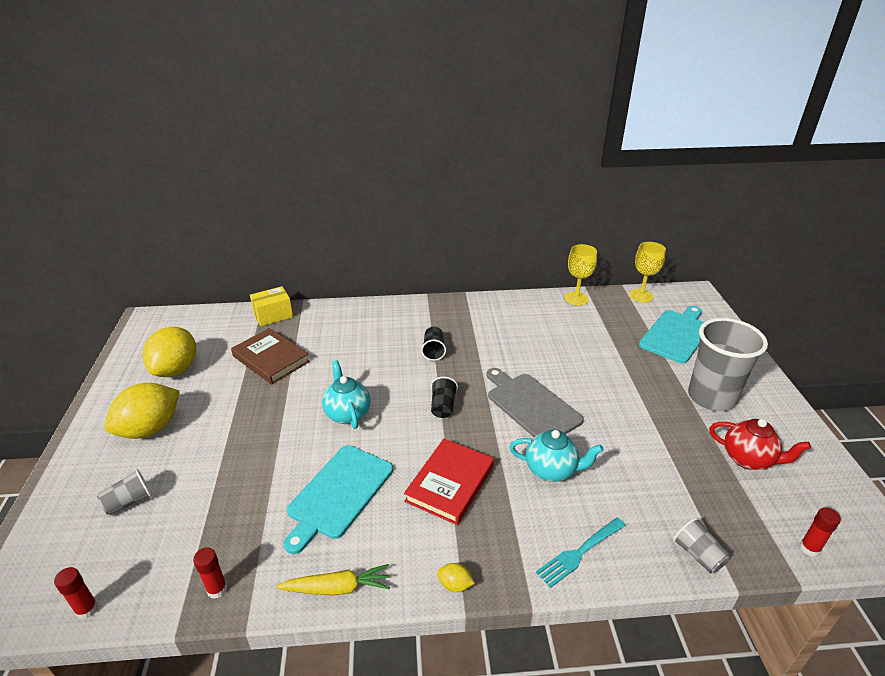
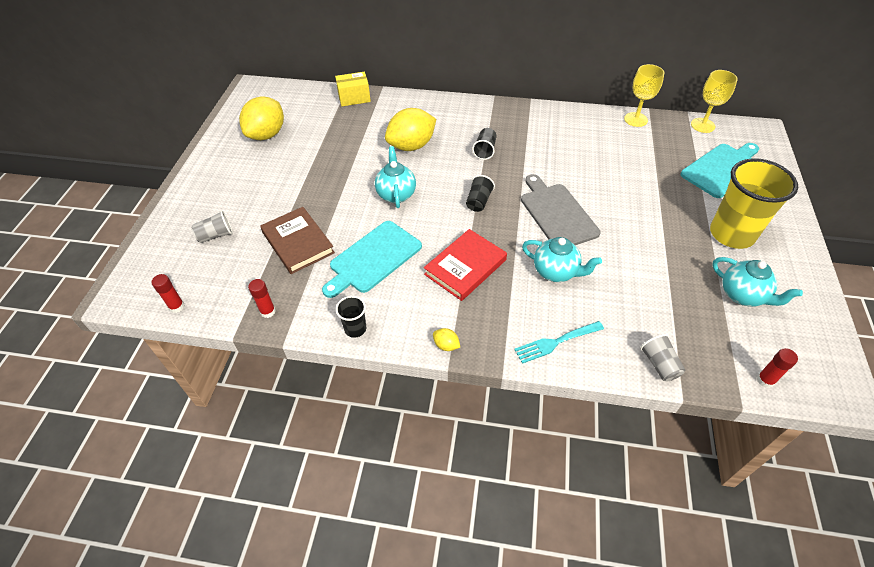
camera: 15 degrees right, 15 degrees up
yellow lemon [104,383,180,439] -> yellow lemon moved to [385,108,436,151]
brown book [231,328,310,384] -> brown book moved to [260,207,335,274]
yellow carrot [276,564,390,596] -> black cup [336,296,366,338]
grey cup [688,318,768,411] -> yellow cup [710,158,798,249]
red teapot [709,419,811,470] -> turquoise teapot [712,257,803,307]

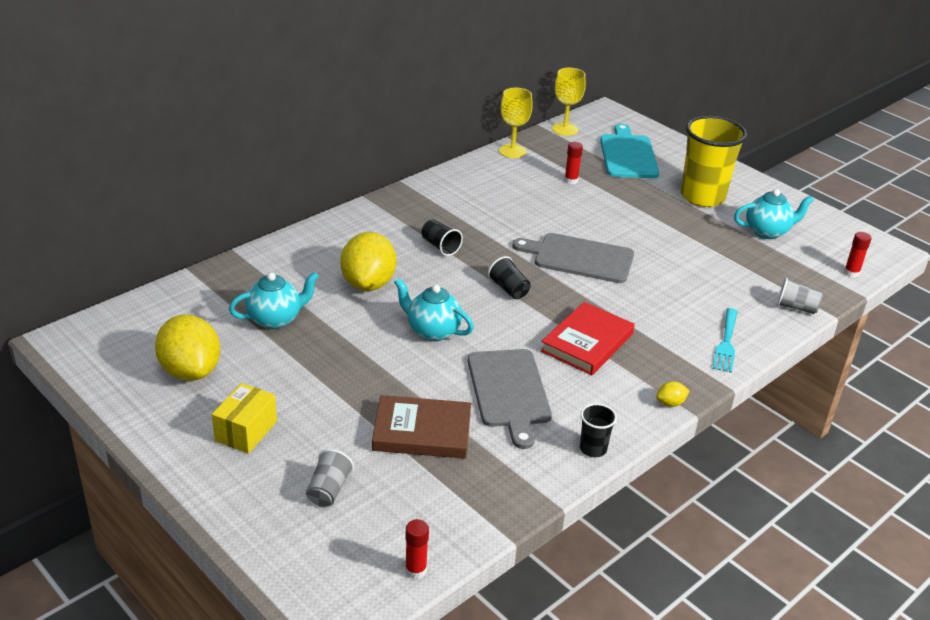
camera: 55 degrees left, 15 degrees down
red glue stick [248,279,276,318] -> red glue stick moved to [564,142,583,184]
turquoise cutting board [322,221,422,298] -> grey cutting board [467,349,552,449]
yellow box [335,72,371,106] -> yellow box moved to [212,383,277,454]
red book [424,229,507,301] -> red book turned 45 degrees clockwise [540,302,635,375]
turquoise teapot [522,237,602,282] -> turquoise teapot moved to [229,272,319,329]

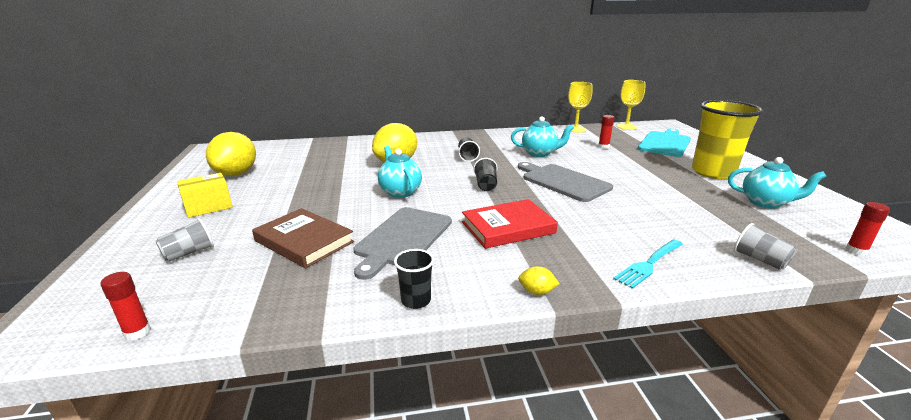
camera: 35 degrees right, 10 degrees down
turquoise teapot [229,272,319,329] -> turquoise teapot moved to [511,116,574,157]

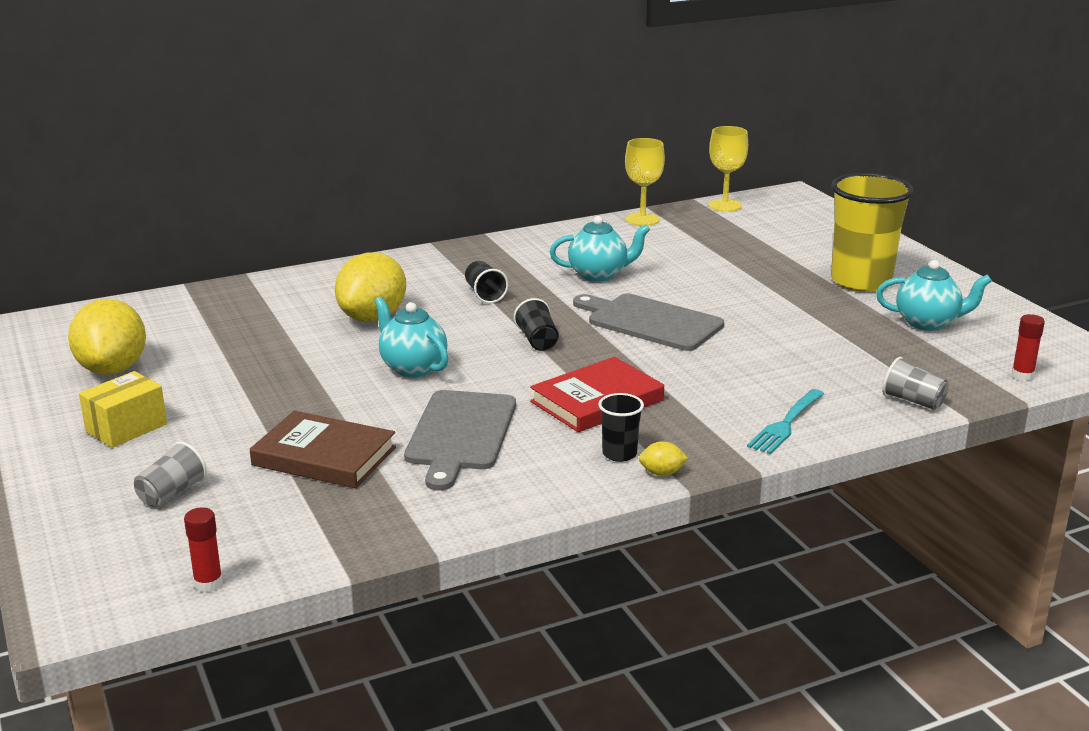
camera: 15 degrees left, 0 degrees up
black cup [394,249,434,309] -> black cup moved to [598,393,644,462]
red glue stick [598,115,614,149] -> none
turquoise cutting board [638,129,691,157] -> none

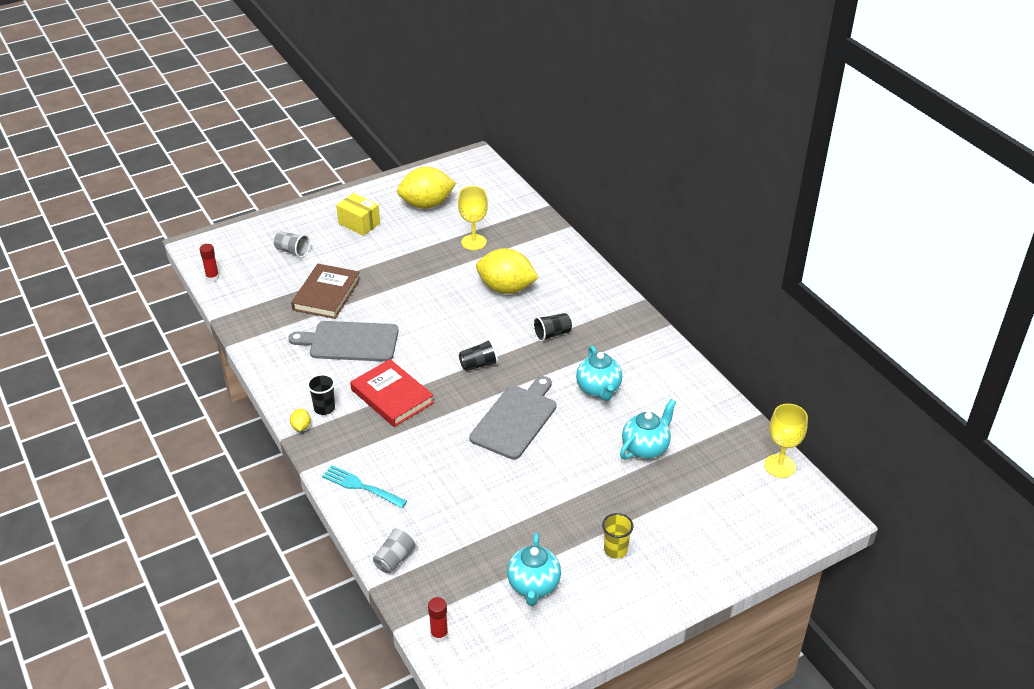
camera: 85 degrees right, 15 degrees up
turquoise teapot [374,297,448,377] -> turquoise teapot moved to [620,399,676,459]
yellow goblet [625,138,665,226] -> yellow goblet moved to [458,186,488,250]
yellow cup [831,173,914,292] -> yellow cup [602,513,633,559], size x0.45

